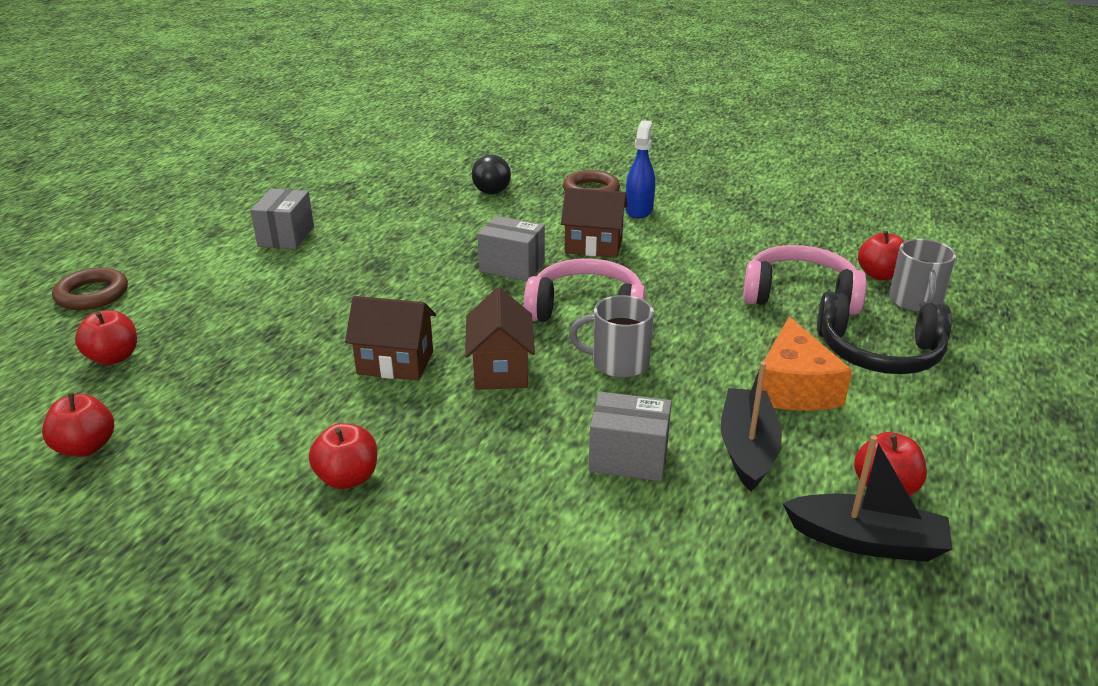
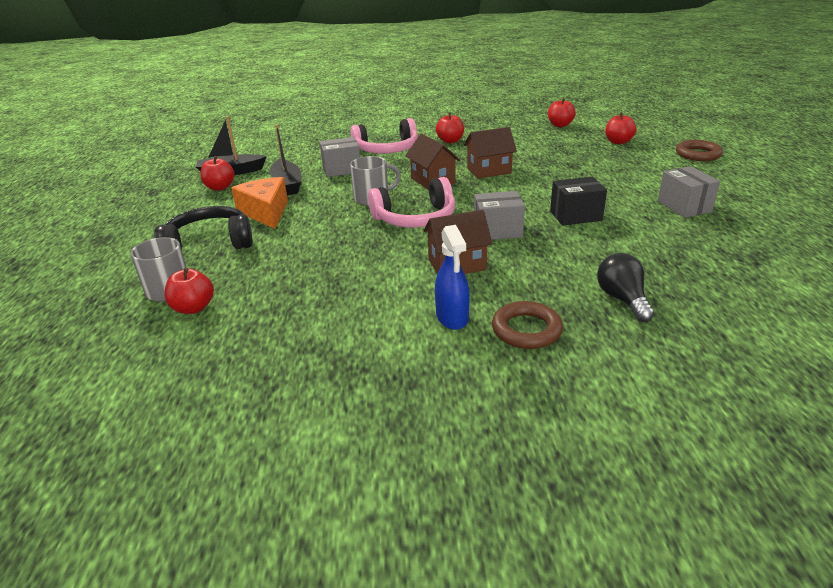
camera: 155 degrees right, 0 degrees up
pink headphones [743,245,867,315] -> pink headphones moved to [351,118,418,153]
none -> black box [550,177,607,225]

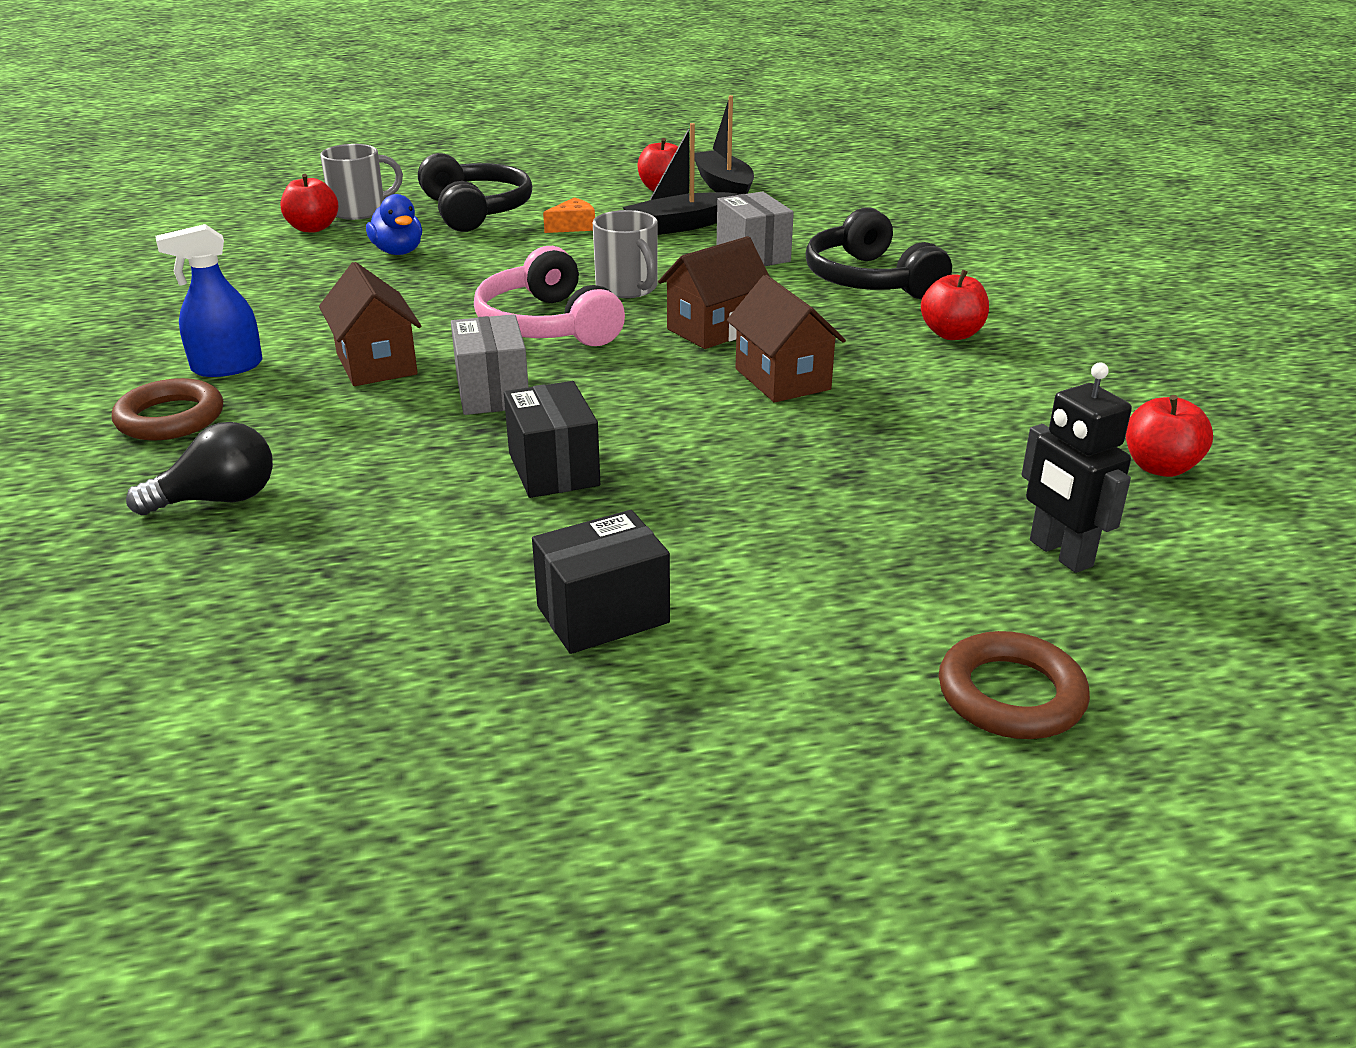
camera: 80 degrees right, 0 degrees up
orange cheese [231,177,288,229] -> orange cheese [543,198,595,233], size x0.52
pink headphones [351,118,418,153] -> black headphones [806,207,952,299]
red apple [605,112,636,144] -> black robot [1021,363,1132,573]
grey box [658,166,720,218] -> black box [532,510,670,654]
none -> blue duck [366,194,422,255]

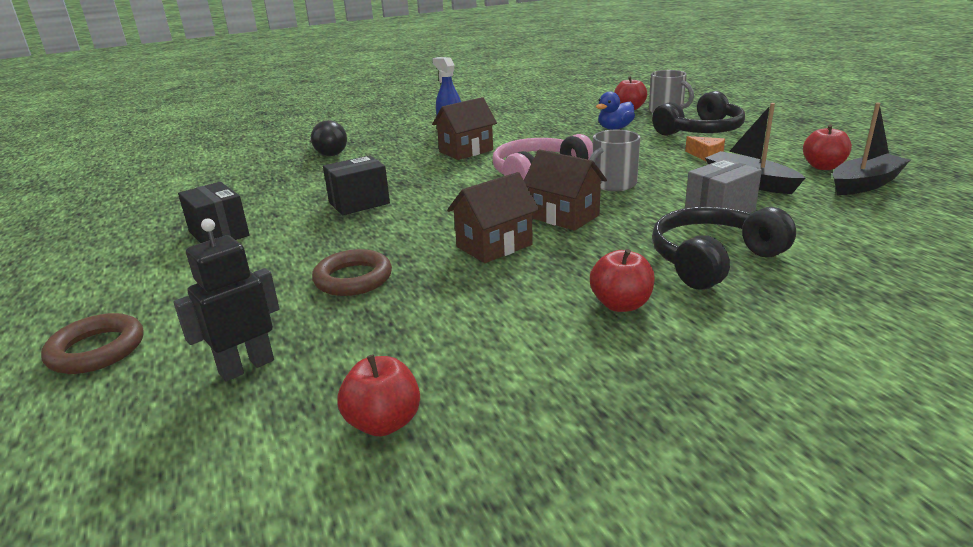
camera: 80 degrees right, 5 degrees down
brown ring [112,378,223,440] -> brown ring moved to [312,249,392,296]
grey box [451,314,529,415] -> none

